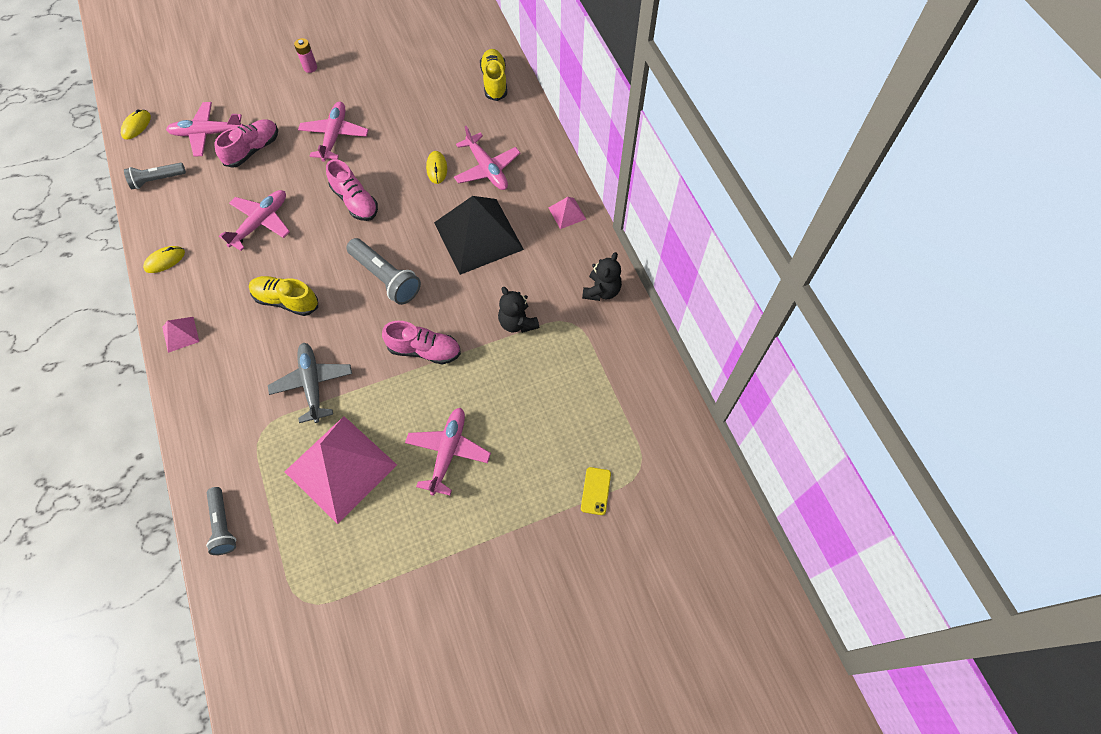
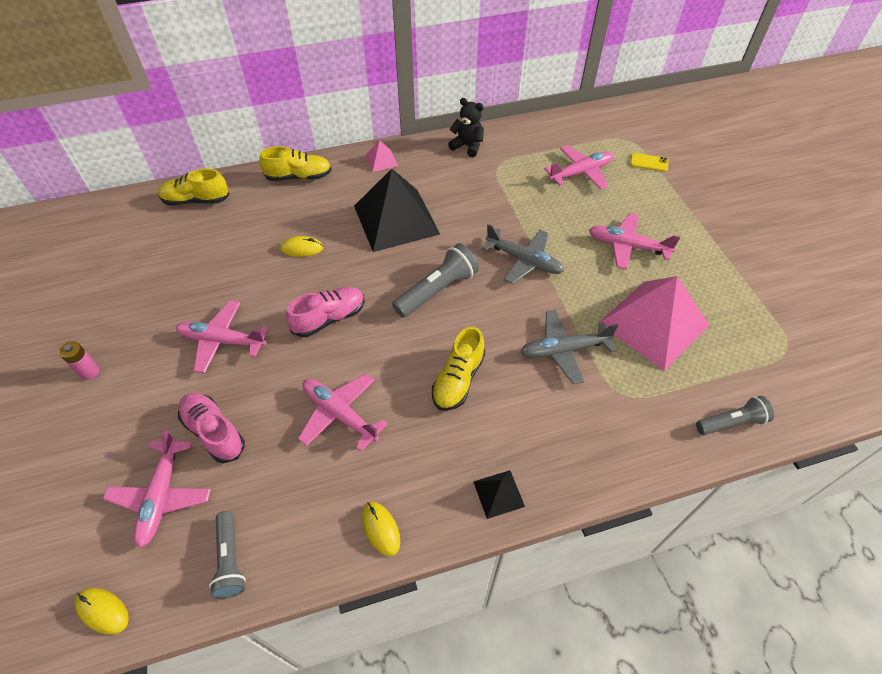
camera: 85 degrees left, 10 degrees down
pink pyramid [162,317,199,353] -> black pyramid [473,470,525,519]
pink shoe [382,321,461,364] -> grey plane [482,224,564,284]
pink plane [454,126,520,190] -> pink plane moved to [544,145,613,190]
black teddy bear [498,287,539,333] -> none
none -> yellow shoe [259,146,331,181]

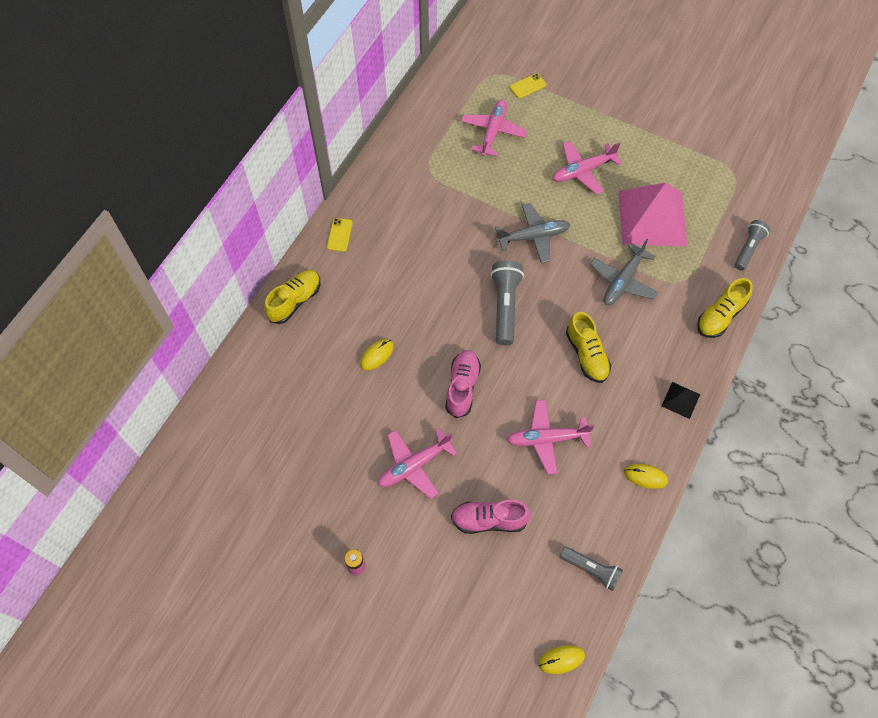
camera: 45 degrees left, 10 degrees up
pink plane [103,428,211,548] -> none
yellow shoe [158,168,230,206] -> yellow shoe moved to [697,278,753,338]
black pyramid [354,169,440,252] -> none
pink pyramid [365,140,398,172] -> yellow phone [327,218,353,252]
black teddy bear [448,98,484,157] -> none

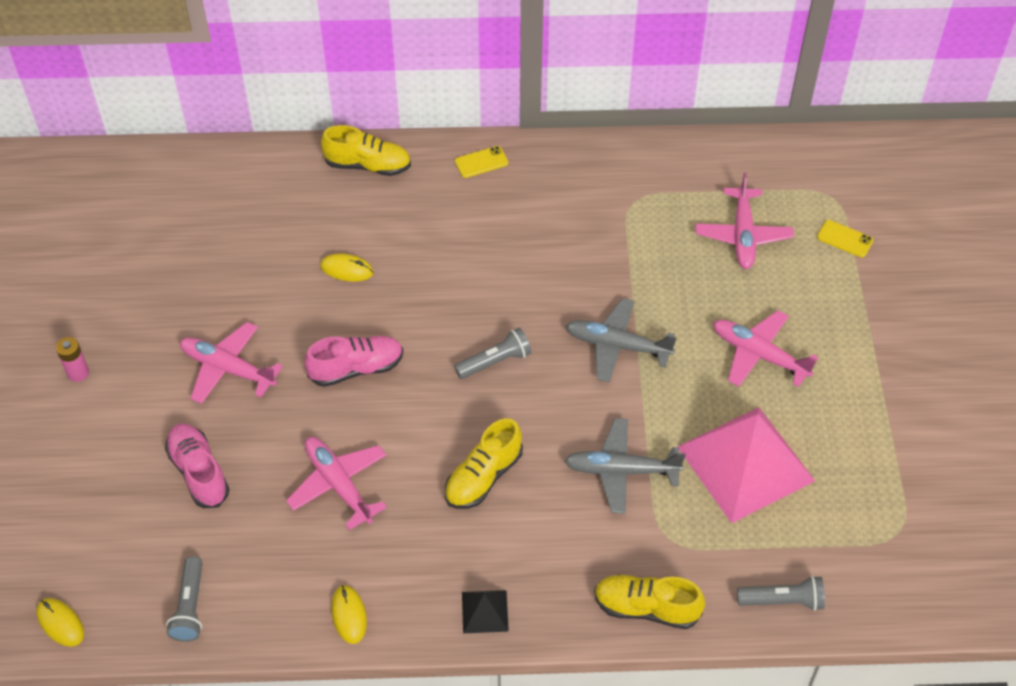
camera: 60 degrees right, 10 degrees down
pink plane [461,100,527,157] -> pink plane turned 105 degrees clockwise [695,172,794,269]
grey flashlight [490,260,524,345] -> grey flashlight [454,327,532,379], size x0.66
grey plane [495,203,570,263] -> grey plane turned 150 degrees clockwise [565,298,676,382]

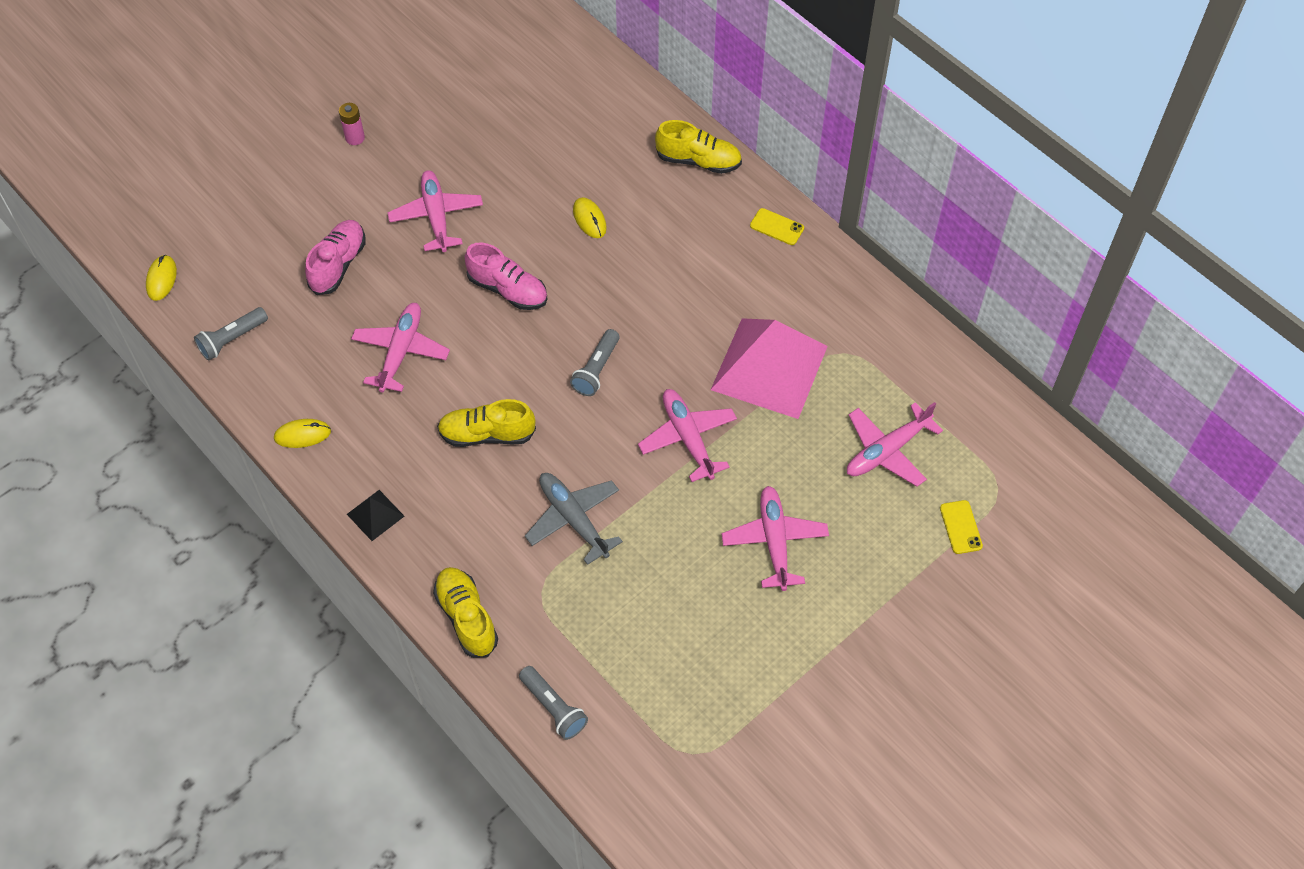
camera: 50 degrees right, 5 degrees up
yellow shoe [321,125,411,176] -> yellow shoe turned 45 degrees counterclockwise [655,120,742,174]
yellow mouse [331,585,367,644] -> yellow mouse turned 45 degrees clockwise [274,419,331,448]
grey flashlight [454,327,532,379] -> grey flashlight turned 90 degrees clockwise [570,329,619,396]
grey plane [565,298,676,382] -> pink plane [638,389,737,482]
pink pyramid [677,407,815,523] -> pink pyramid moved to [711,318,828,419]

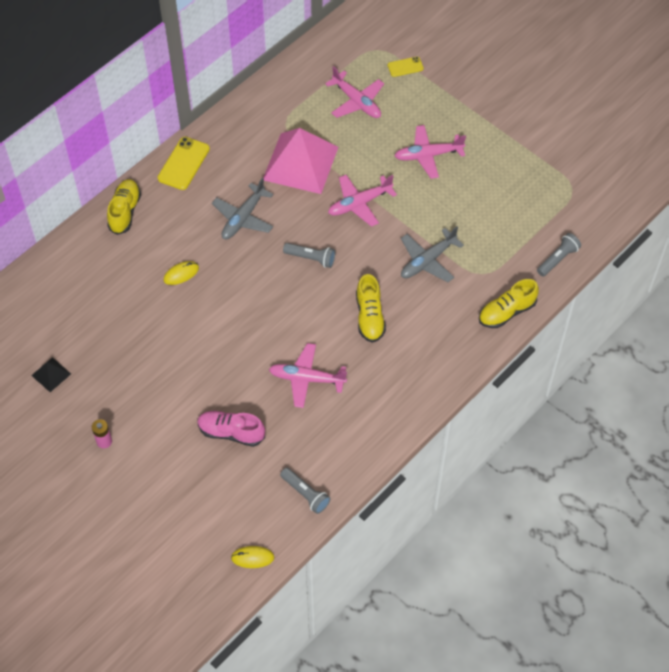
camera: 95 degrees left, 0 degrees up
yellow mouse [274,419,331,448] -> none
black pyramid [347,490,404,541] -> black pyramid moved to [31,357,71,392]
pink plane [387,170,483,252] -> none
pink shoe [465,243,547,310] -> none
yellow phone [750,208,804,245] -> yellow phone [158,137,210,190], size x1.70
none -> grey plane [212,178,274,239]

